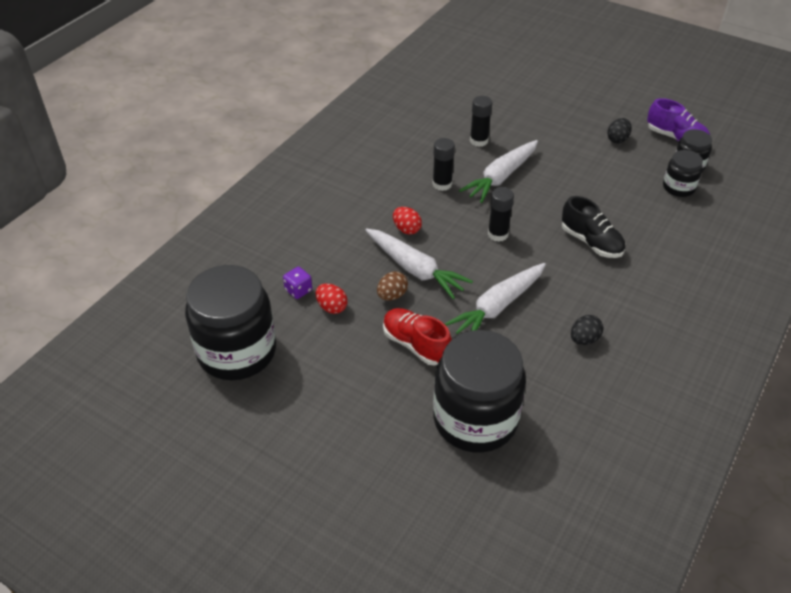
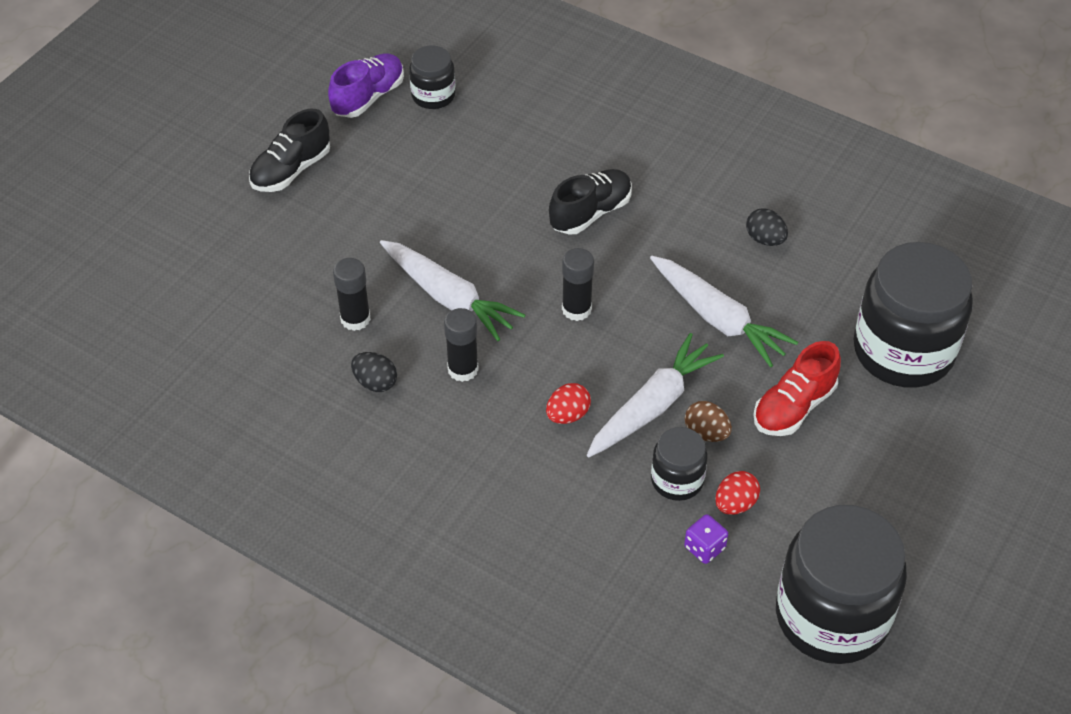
camera: 90 degrees left, 5 degrees up
black egg [607,118,632,143] -> black egg moved to [351,352,397,392]
black jar [663,150,703,197] -> black jar moved to [651,427,708,501]
none -> black shoe [249,109,330,192]

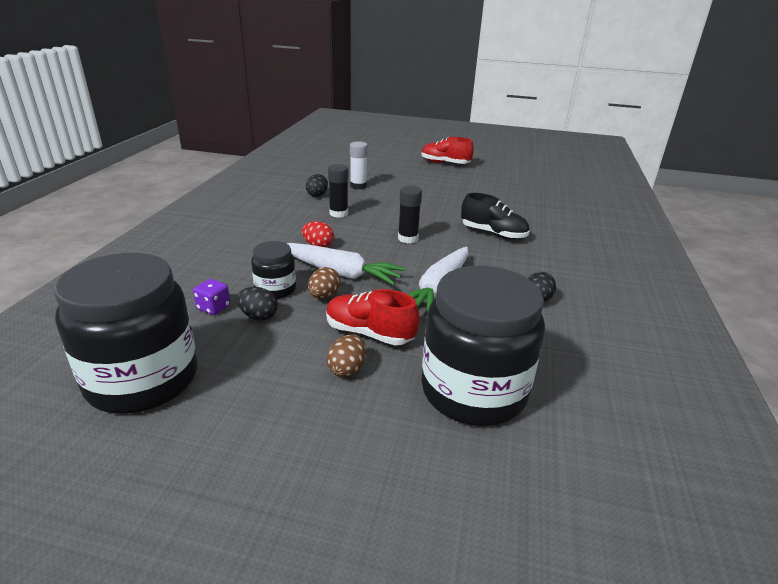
camera: 70 degrees right, 20 degrees down
black shoe [249,109,330,192] -> red shoe [421,137,474,164]
purple shoe [328,54,404,118] -> none
black glue stick [333,258,371,331] -> white glue stick [350,141,368,189]
white carrot [380,240,525,341] -> none
black jar [409,45,455,109] -> none
red egg [715,471,760,515] -> black egg [237,287,278,320]
none -> brown egg [327,334,366,377]

